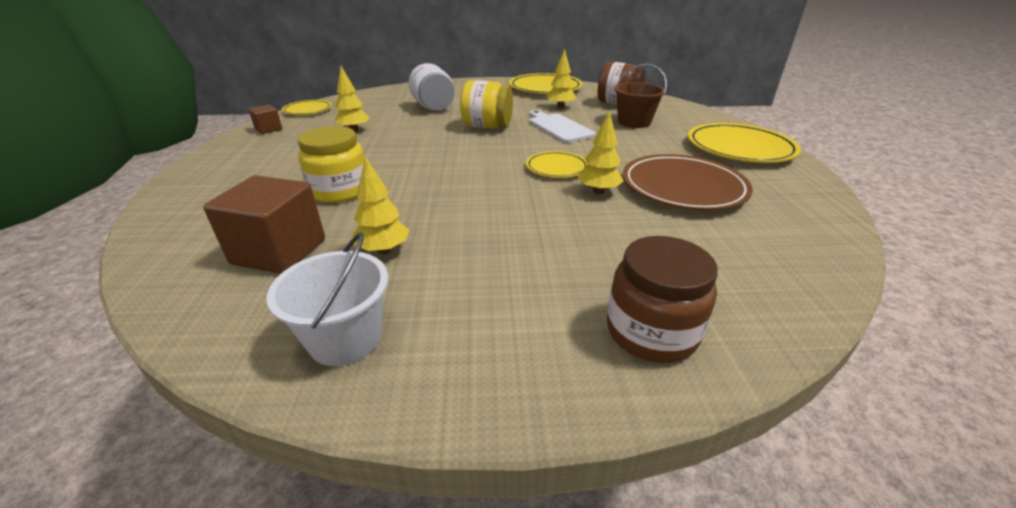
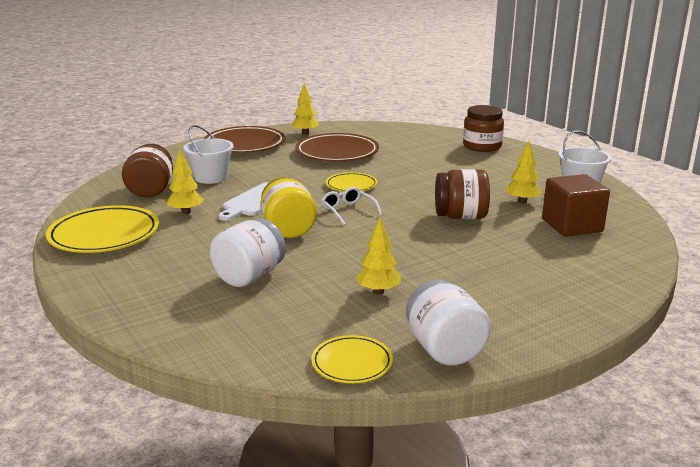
camera: 120 degrees left, 10 degrees down
brown cube [248,105,282,134] -> white jar [406,279,491,366]
yellow jar [298,126,365,203] -> none
yellow tree [578,110,623,194] -> yellow tree moved to [291,83,319,135]
brown bucket [614,64,667,128] -> white bucket [183,125,234,184]
yellow plate [688,123,801,163] -> brown plate [204,126,285,153]
none -> white glasses [321,187,382,225]
none -> brown jar [435,169,490,219]

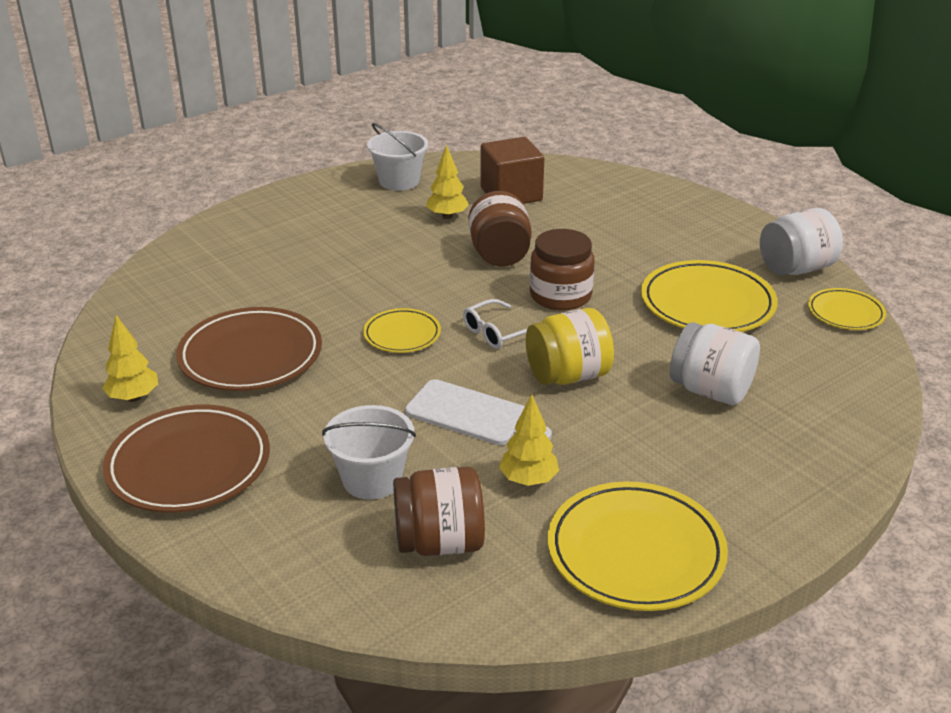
camera: 95 degrees left, 10 degrees up
yellow tree [356,217,401,295] -> yellow plate [641,260,778,332]
brown jar [463,105,504,152] -> brown jar moved to [530,229,595,311]

